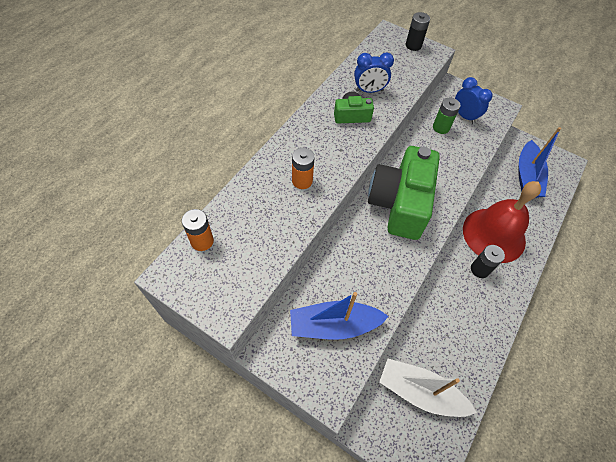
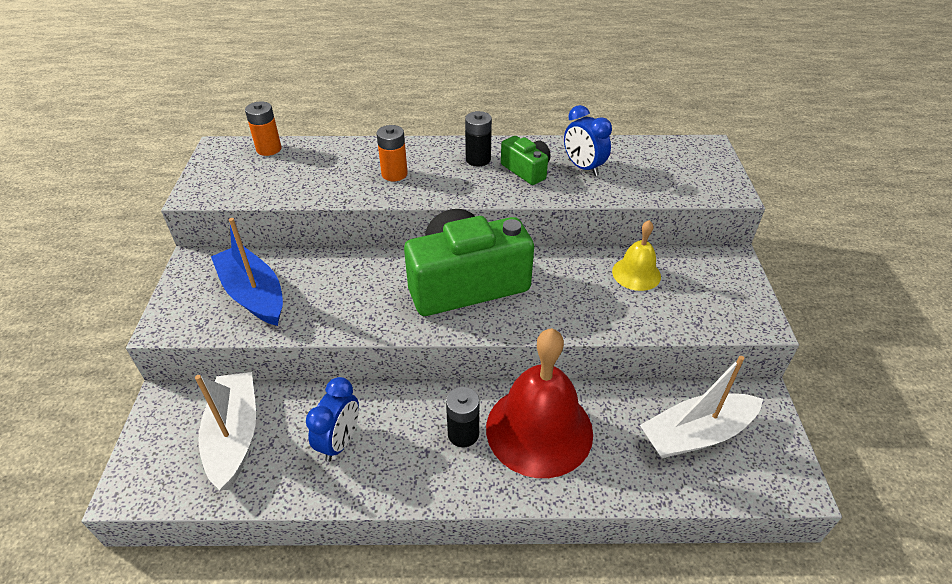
camera: 60 degrees right, 15 degrees down
black battery [406,12,430,51] -> black battery moved to [465,111,492,167]
green battery [433,98,461,134] -> yellow bell [612,220,661,291]
blue clock [455,77,493,124] -> blue clock moved to [306,377,359,462]
blue boat [518,127,561,198] -> white boat [640,356,763,458]

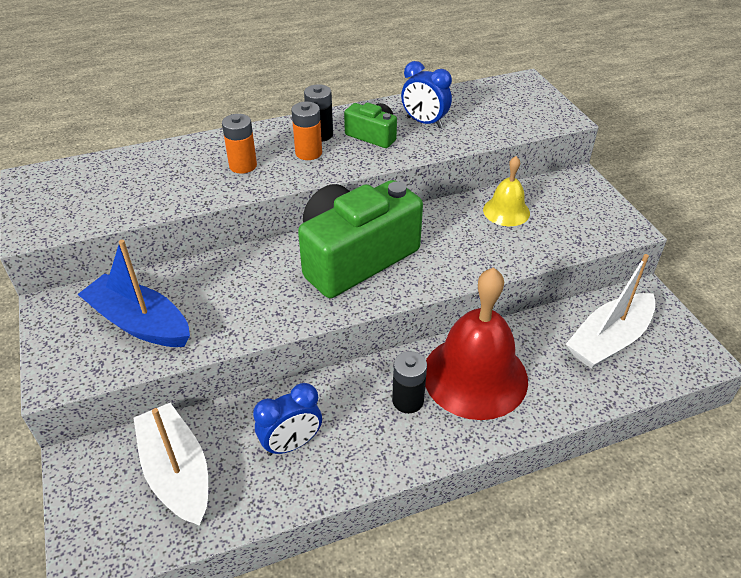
camera: 20 degrees left, 0 degrees up
orange battery [245,101,281,156] -> orange battery moved to [291,102,322,160]
blue clock [306,377,359,462] -> blue clock turned 60 degrees clockwise [253,383,322,456]

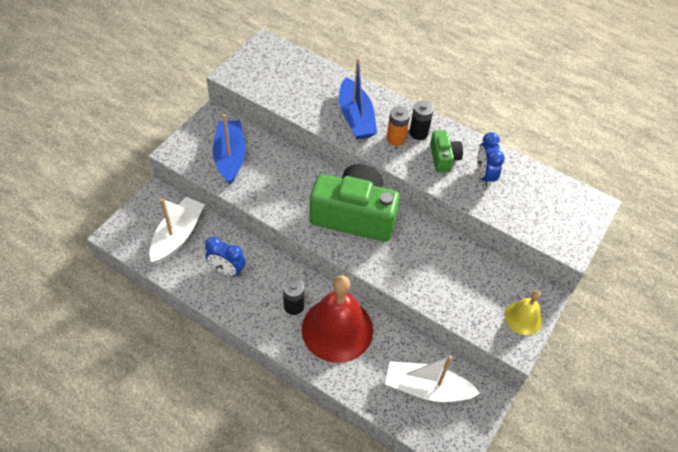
camera: 50 degrees right, 10 degrees up
orange battery [222,114,257,174] -> blue boat [339,58,377,140]
yellow bell [483,156,530,226] -> yellow bell moved to [505,290,542,335]

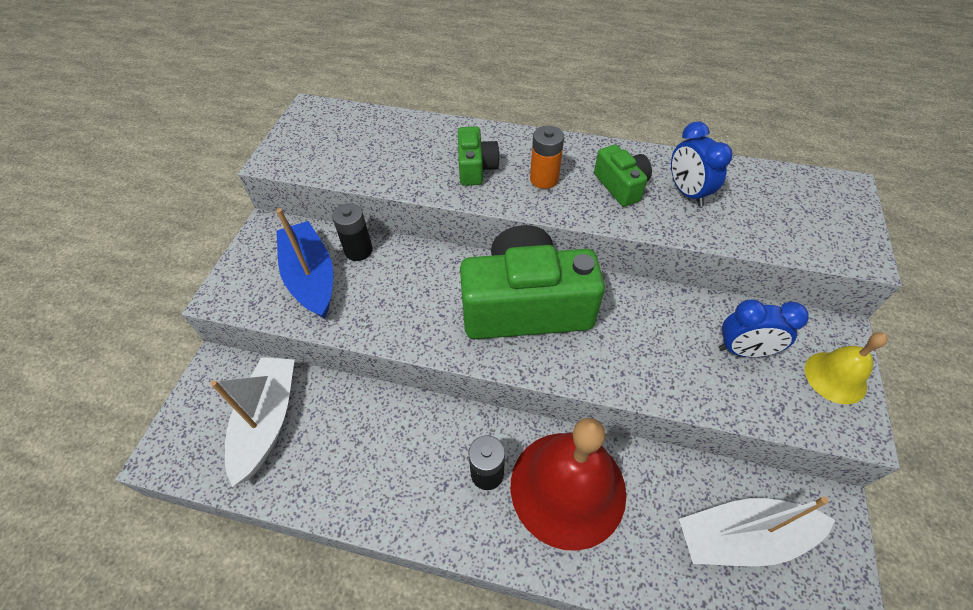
camera: 15 degrees left, 0 degrees up
blue clock [205,237,245,277] -> blue clock moved to [719,299,809,357]
blue boat [339,58,377,140] -> green camera [458,126,500,186]
black battery [409,101,434,140] -> black battery moved to [332,203,373,261]

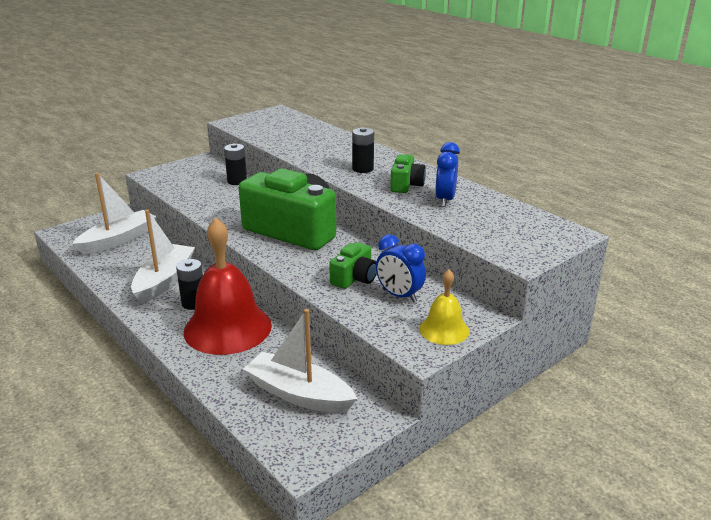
camera: 35 degrees right, 25 degrees down
blue boat [276,208,333,319] -> none
green camera [458,126,500,186] -> green camera moved to [329,242,377,289]
orange battery [530,126,564,189] -> black battery [352,127,374,173]
none -> white boat [131,210,195,304]

